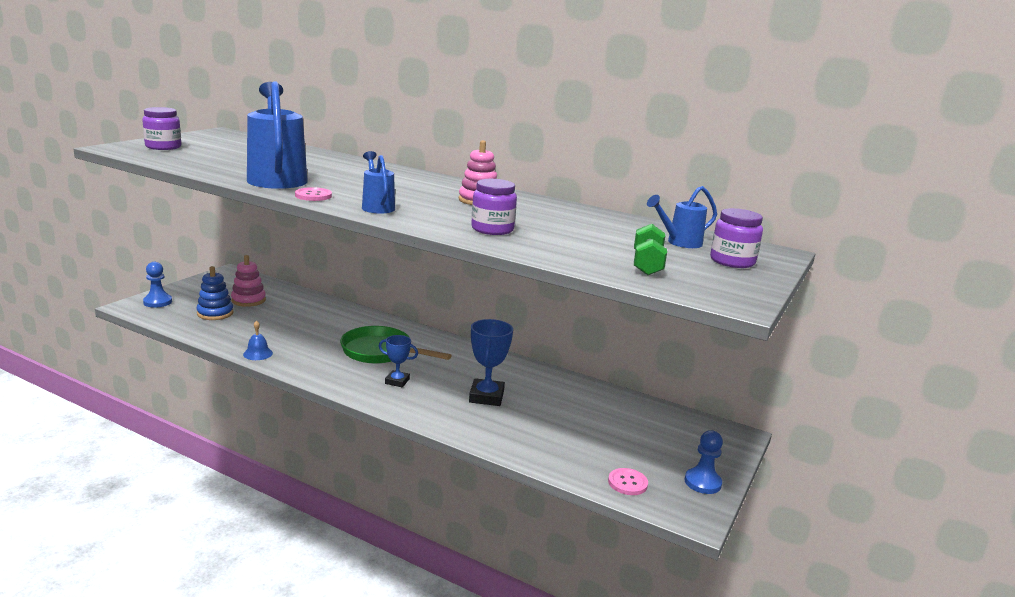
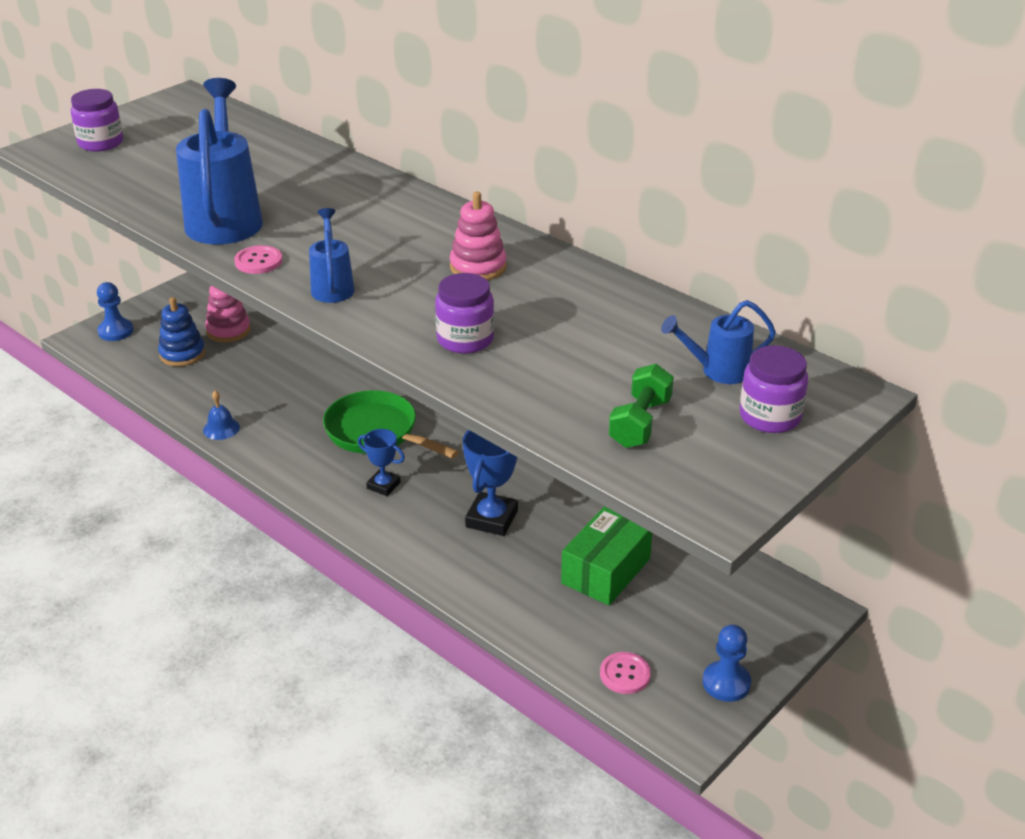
camera: 15 degrees right, 15 degrees up
none -> green box [561,506,652,606]

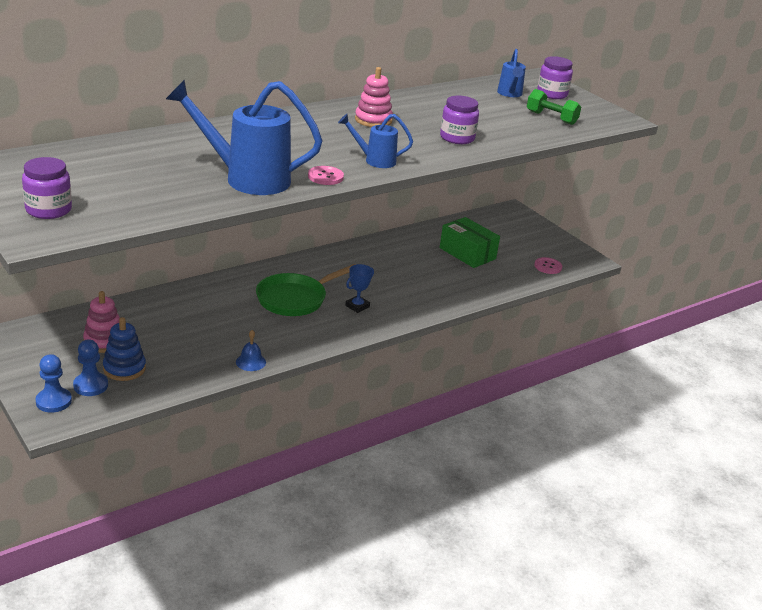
camera: 80 degrees left, 5 degrees down
blue trophy [463,430,518,536] -> none
blue pawn [703,624,751,702] -> blue pawn moved to [73,340,108,396]

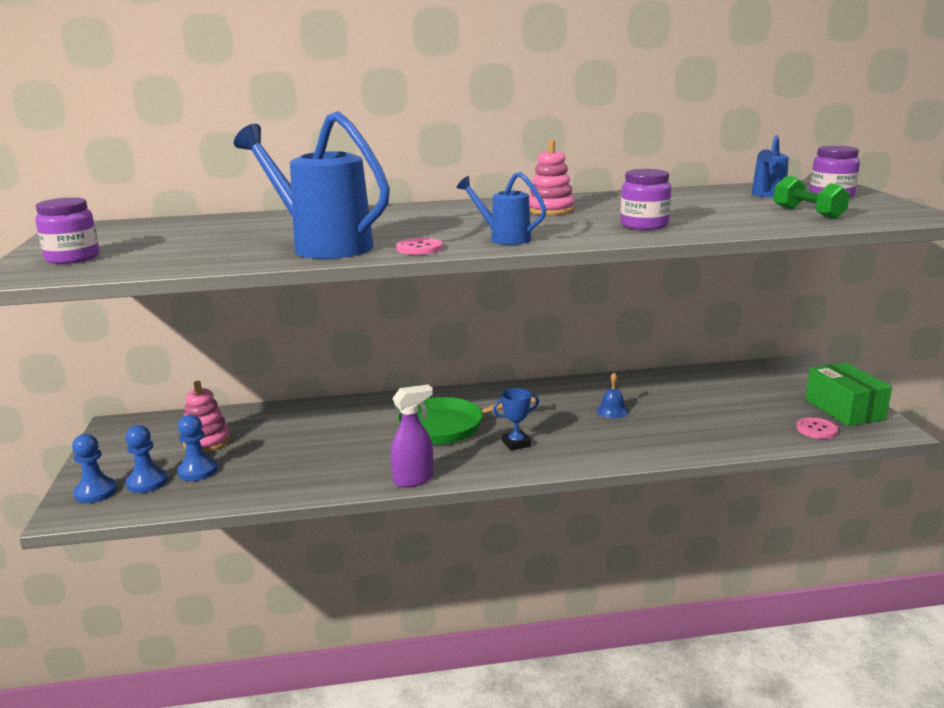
camera: 30 degrees right, 10 degrees down
blue stacking toy [103,317,146,381] -> blue pawn [177,414,218,481]
blue bell [236,330,266,371] -> blue bell moved to [596,373,629,418]
green box [440,217,500,268] -> green box moved to [805,363,892,426]
none -> purple spray bottle [391,385,433,488]

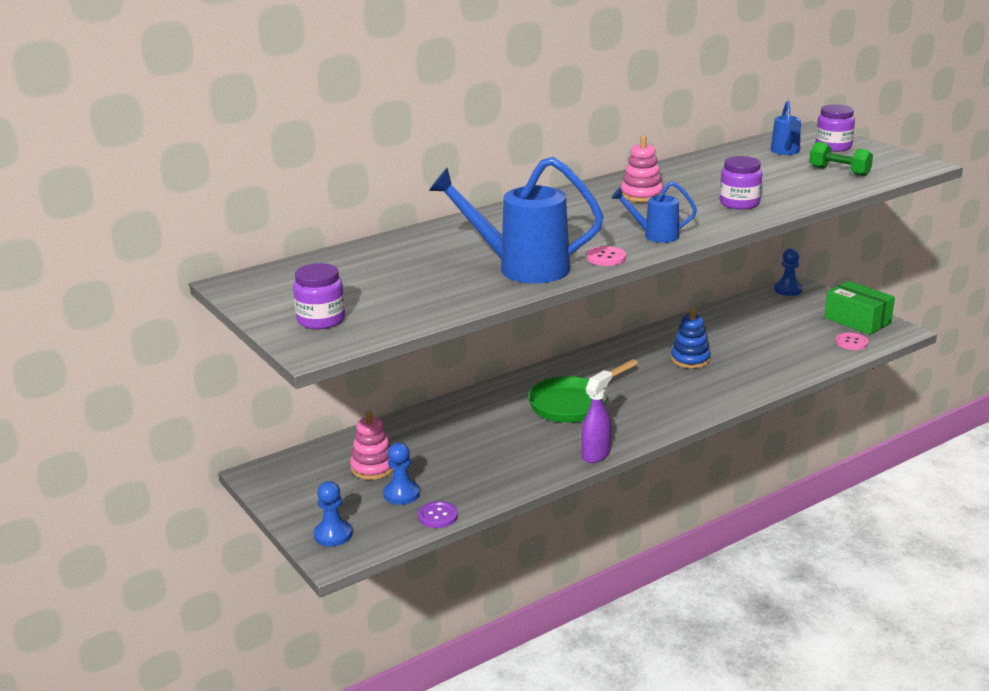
camera: 25 degrees left, 5 degrees up
blue pawn [126,425,168,493] -> blue pawn moved to [774,248,802,296]
blue trophy [493,388,539,451] -> none
blue bell [596,373,629,418] -> blue stacking toy [671,308,711,369]
none -> purple button [418,501,458,528]

